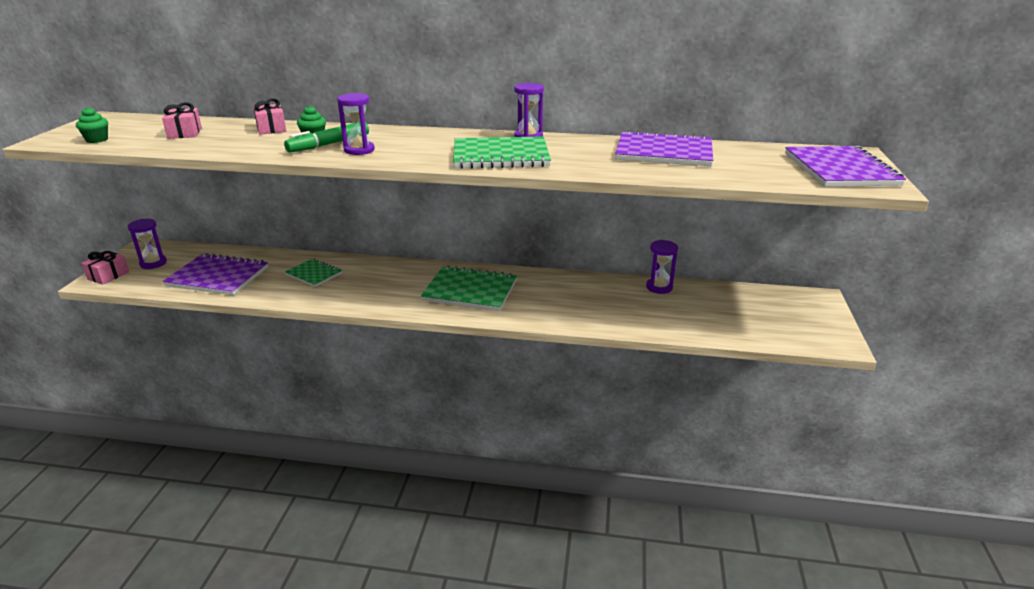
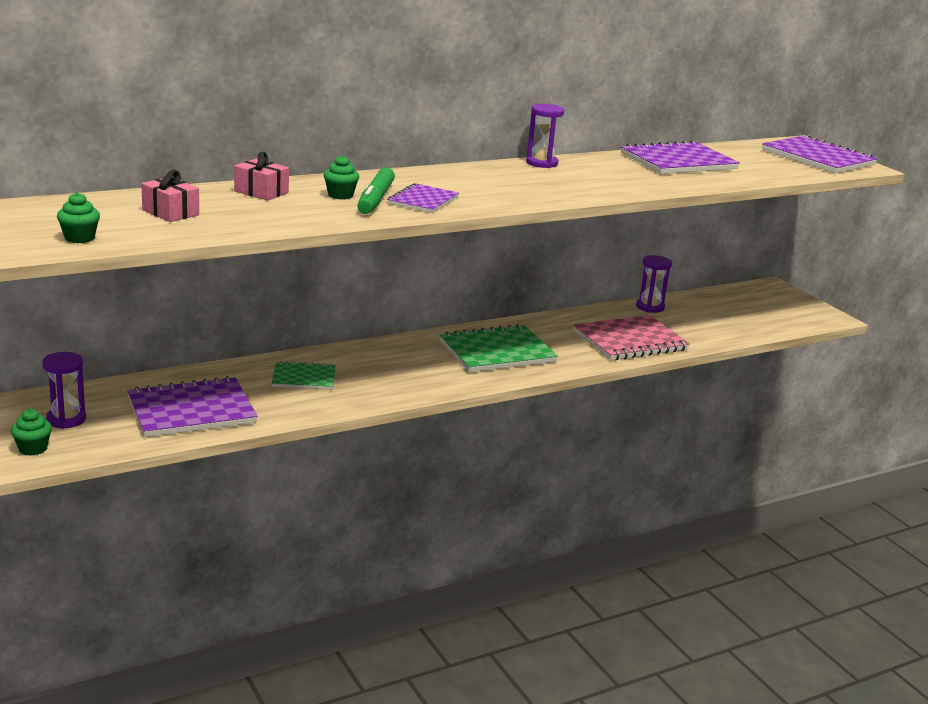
camera: 40 degrees left, 5 degrees down
pink gift [82,251,129,285] -> green cupcake [11,409,52,456]
purple hourglass [337,93,375,155] -> purple notebook [387,183,459,213]
green notebook [453,136,551,169] -> none
none -> pink notebook [573,315,690,360]

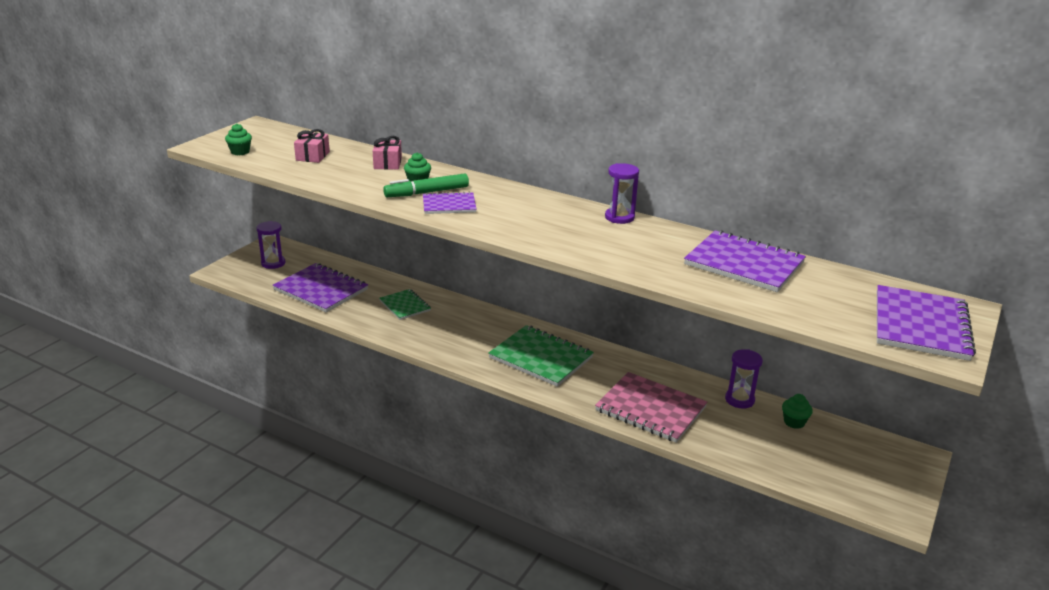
camera: 60 degrees right, 5 degrees up
green cupcake [11,409,52,456] -> green cupcake moved to [782,394,813,429]

